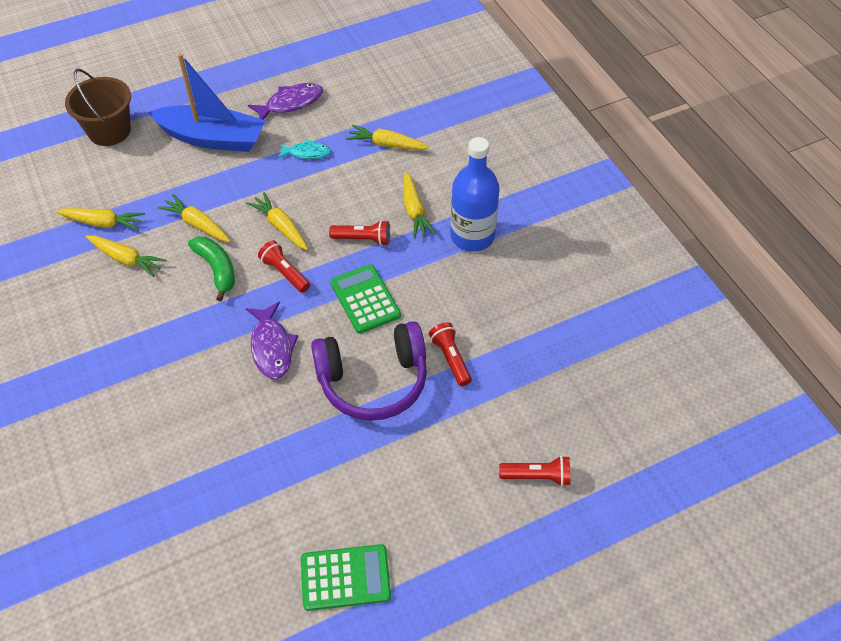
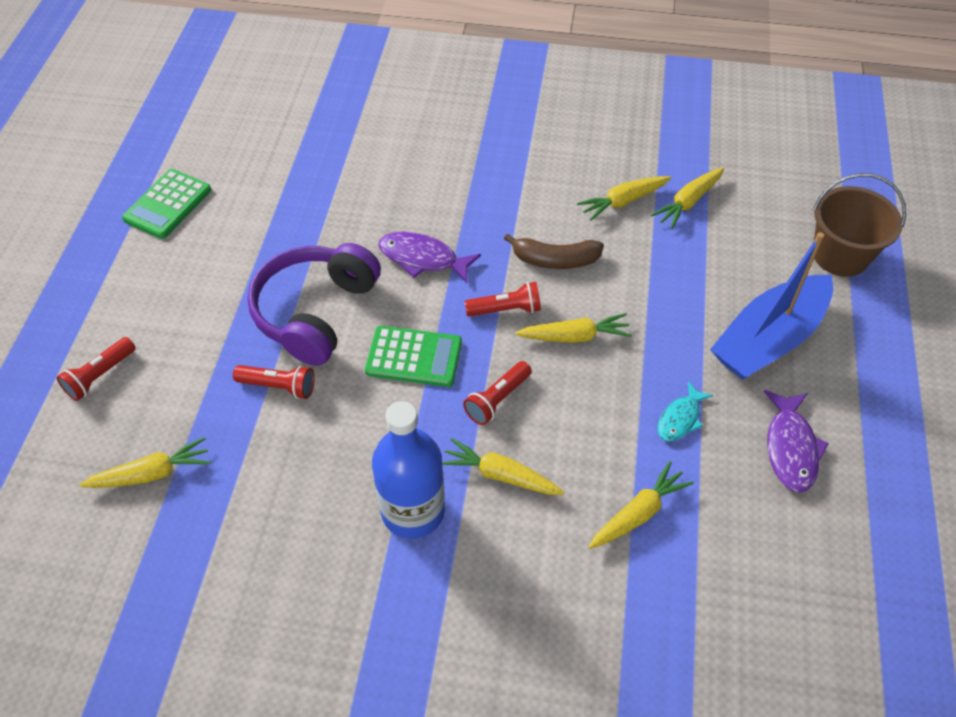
camera: 125 degrees right, 0 degrees up
yellow carrot [158,194,231,242] -> yellow carrot moved to [79,437,211,488]
green banana [188,237,235,301] -> brown banana [504,234,604,269]

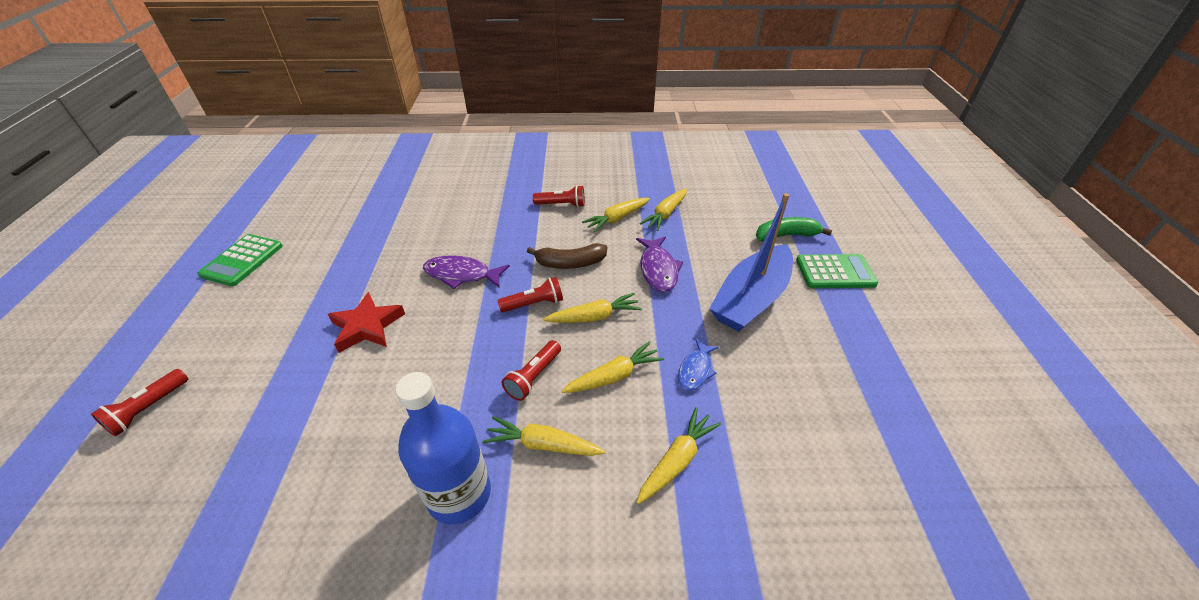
camera: 10 degrees left, 10 degrees down
yellow carrot [79,437,211,488] -> yellow carrot moved to [562,341,664,393]
red flashlight [233,365,314,399] -> red flashlight moved to [533,185,585,207]
purple headphones [247,243,381,366] -> red star [328,292,405,353]
green calculator [365,326,462,387] -> green calculator moved to [796,254,878,288]
turquoise fish [658,381,713,442] -> blue fish [678,339,719,390]
purple fish [764,390,829,493] -> purple fish moved to [636,236,683,292]
brown bucket [813,173,906,277] -> green banana [756,217,832,242]

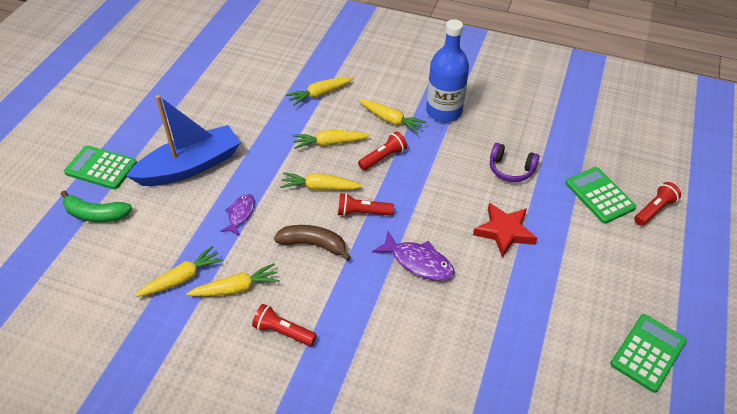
camera: 160 degrees left, 5 degrees up
purple fish [636,236,683,292] -> purple fish [220,194,255,236], size x0.66
blue fish [678,339,719,390] -> none
none -> purple headphones [490,143,539,182]
none -> green calculator [565,167,636,224]

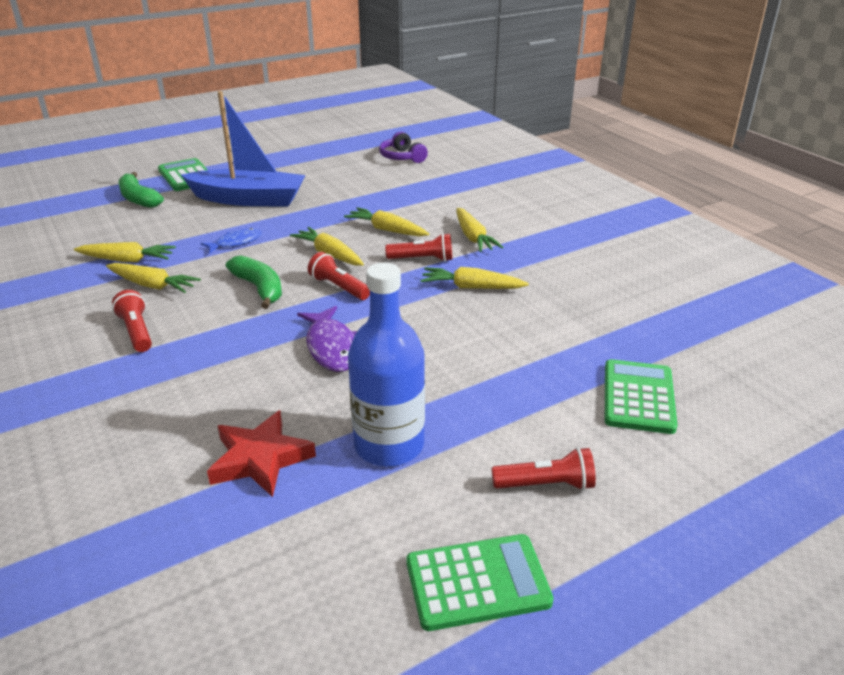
camera: 40 degrees right, 15 degrees down
purple fish [220,194,255,236] -> blue fish [201,228,262,253]
brown banana [274,225,351,261] -> green banana [226,255,282,309]
yellow carrot [286,77,354,106] -> yellow carrot moved to [420,267,529,289]
blue bottle [426,19,469,122] -> blue bottle moved to [348,263,425,466]
red star [473,203,537,258] -> red star moved to [207,410,316,497]
purple headphones [490,143,539,182] -> purple headphones moved to [379,132,428,163]
red flashlight [634,182,681,226] -> red flashlight moved to [492,447,596,490]

